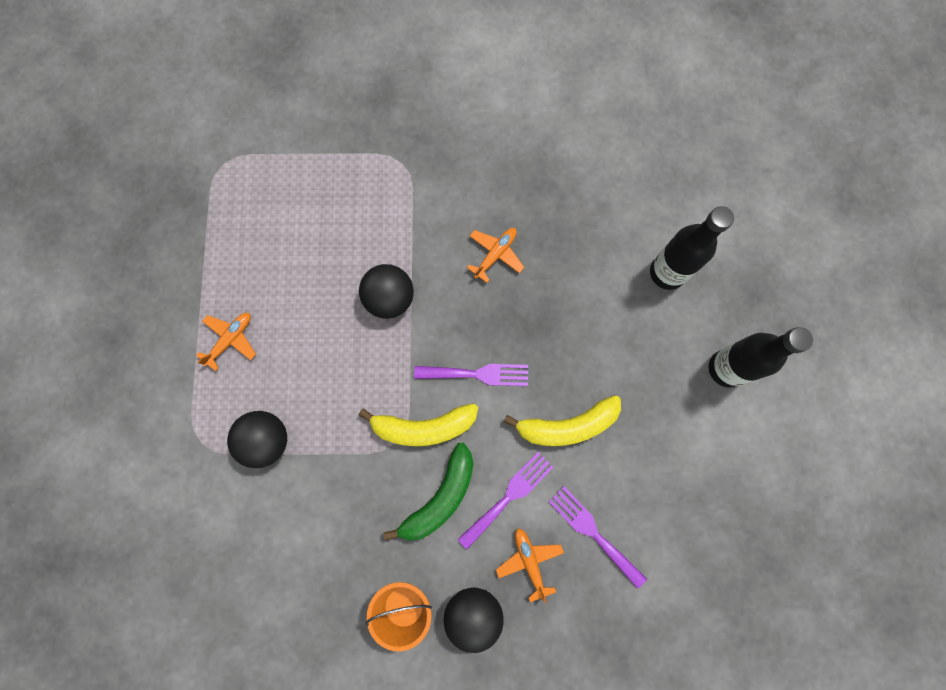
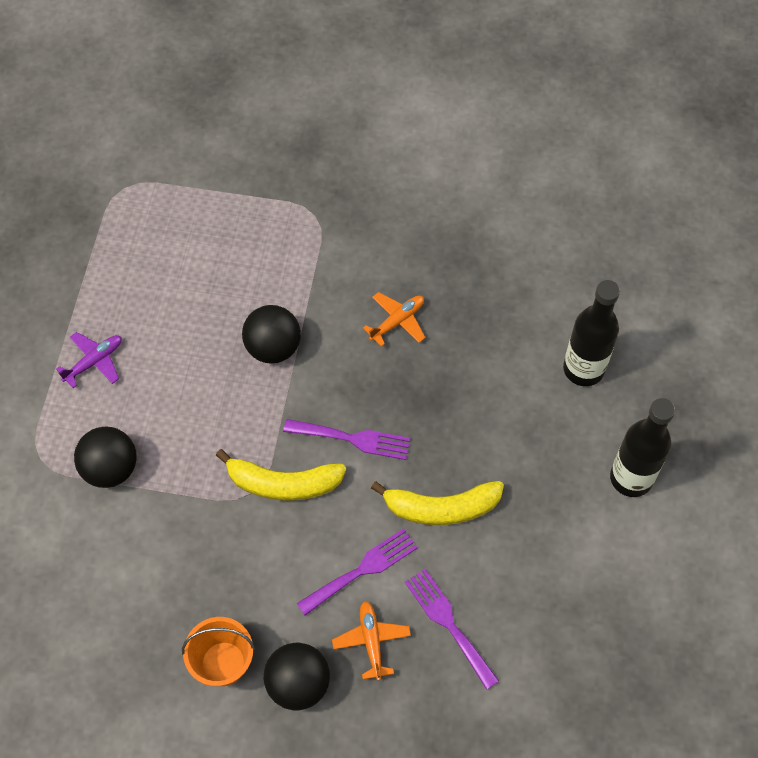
camera: 10 degrees right, 15 degrees down
orange plane [196,313,256,371] -> purple plane [56,332,122,388]
green banana [384,443,473,541] -> none

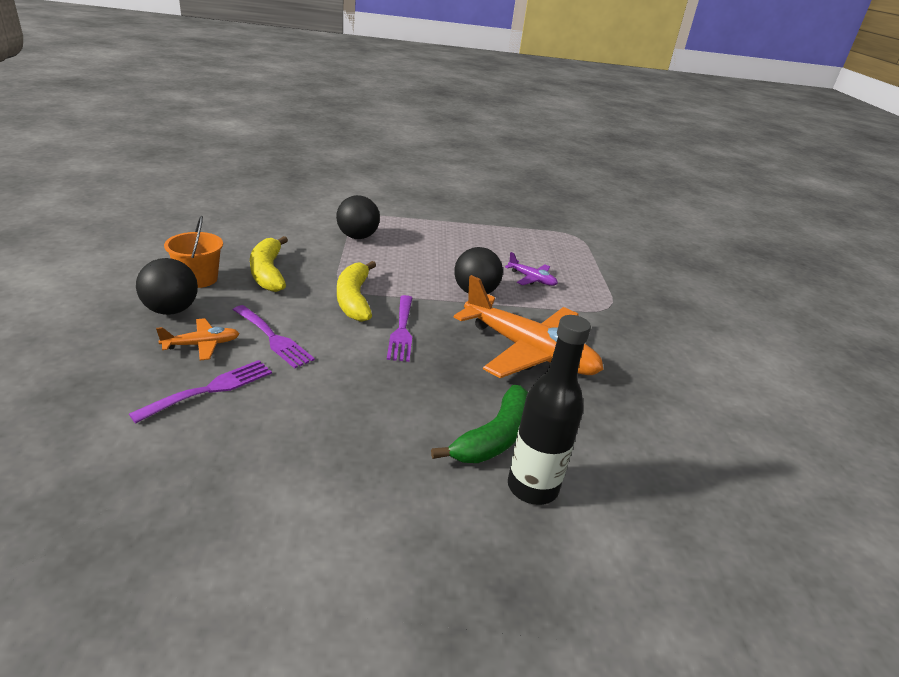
camera: 75 degrees right, 30 degrees down
purple plane [56,332,122,388] -> purple plane moved to [505,252,558,286]
orange plane [363,292,426,347] -> orange plane [454,275,604,378], size x2.29
yellow banana [371,481,504,525] -> yellow banana moved to [250,236,288,292]
black bottle [610,398,675,497] -> none
none -> green banana [431,385,528,463]

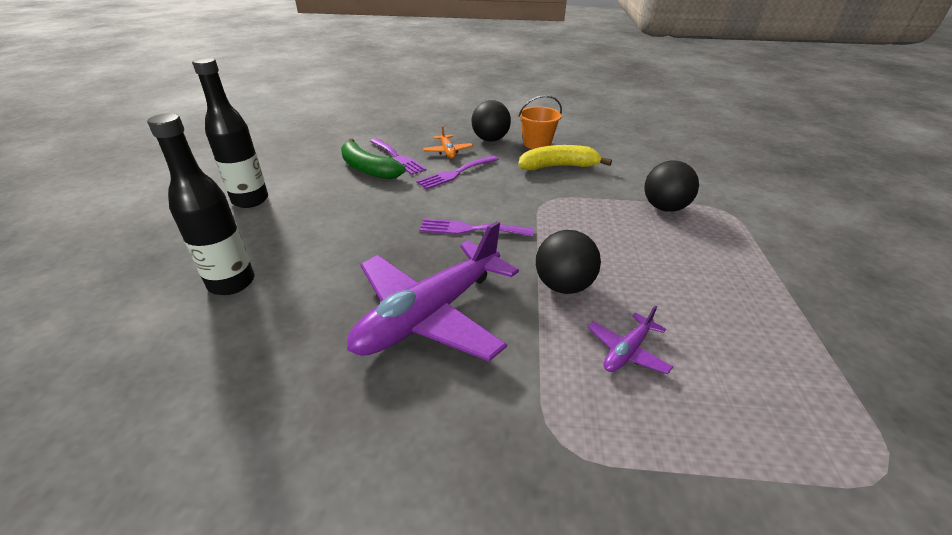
camera: 100 degrees right, 5 degrees up
yellow banana [337,261,376,322] -> none
green banana [431,385,528,463] -> green banana moved to [341,138,405,179]
orange plane [454,275,604,378] -> purple plane [347,221,519,361]
none -> black bottle [192,58,268,208]

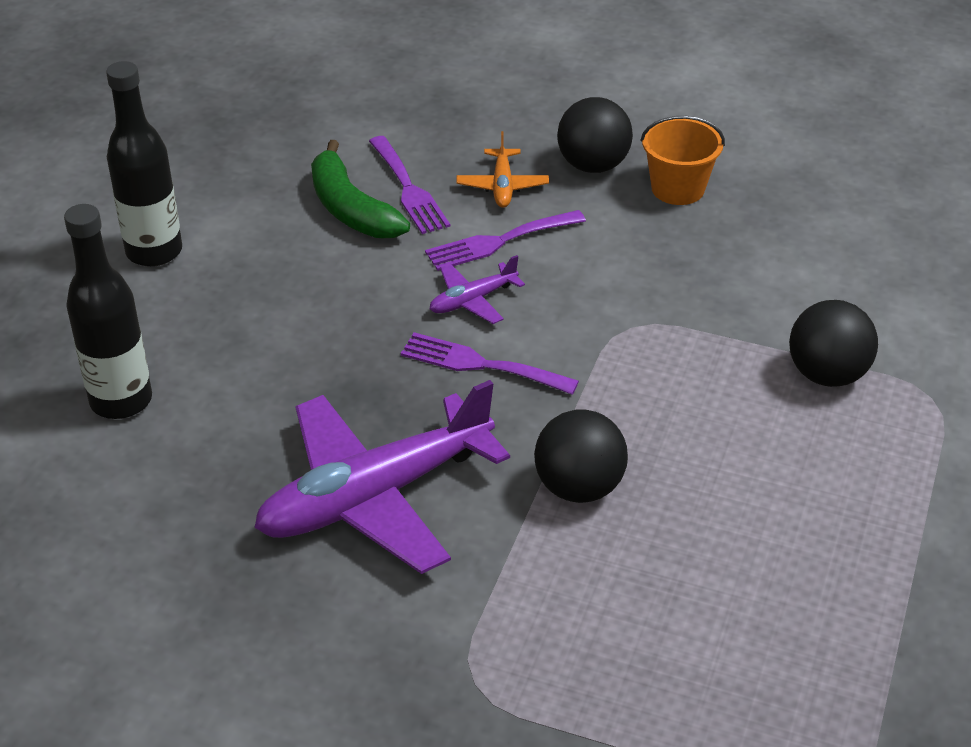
camera: 15 degrees right, 5 degrees up
yellow banana [518,145,612,170] -> none
purple plane [587,306,673,374] -> purple plane moved to [430,255,525,324]

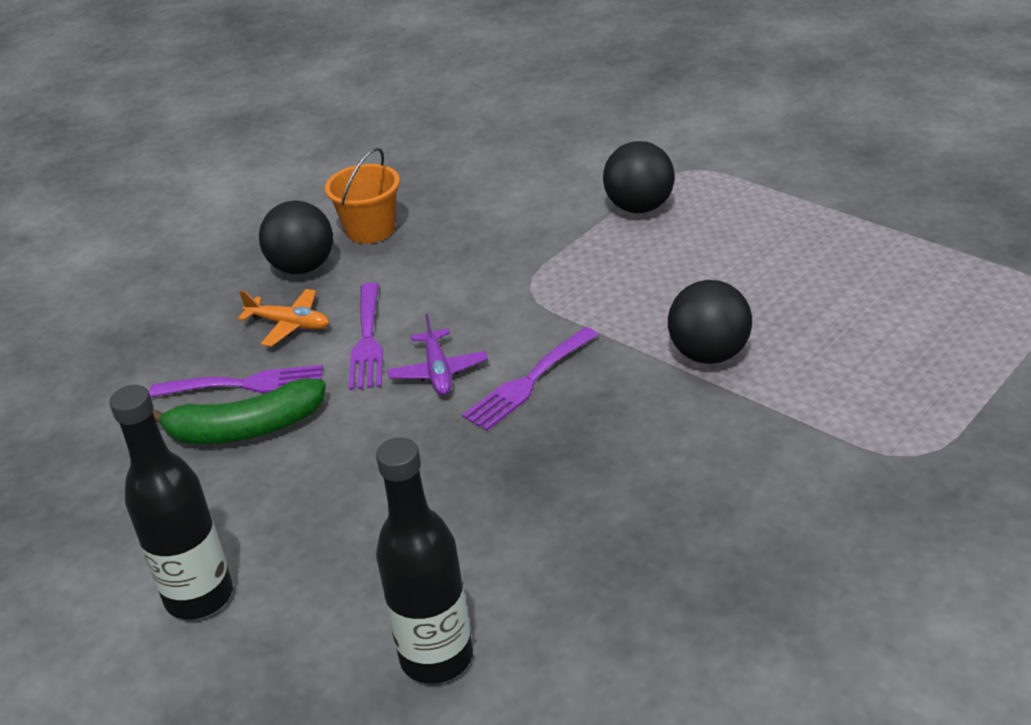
camera: 65 degrees left, 5 degrees down
purple plane [254,380,510,574] -> none

